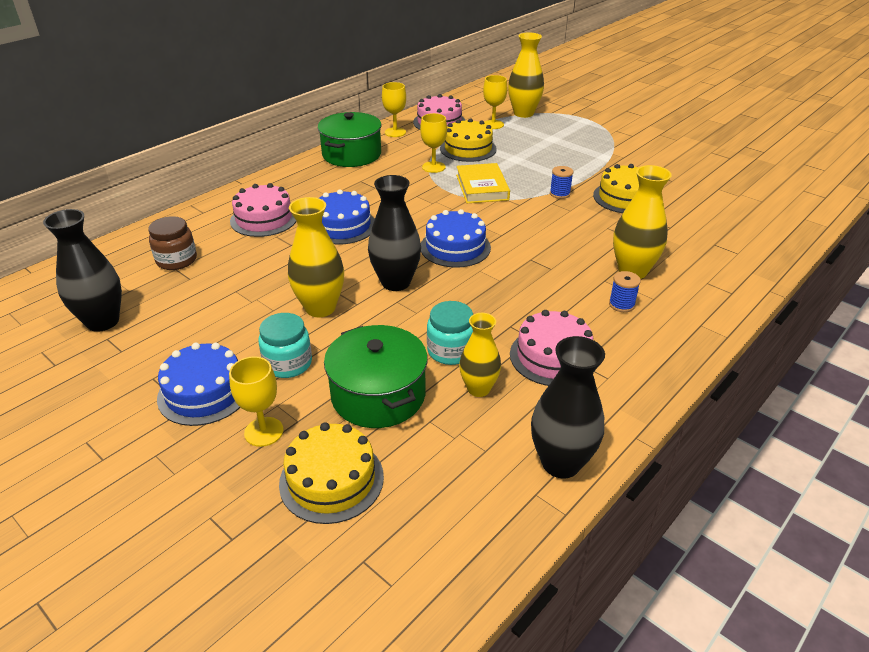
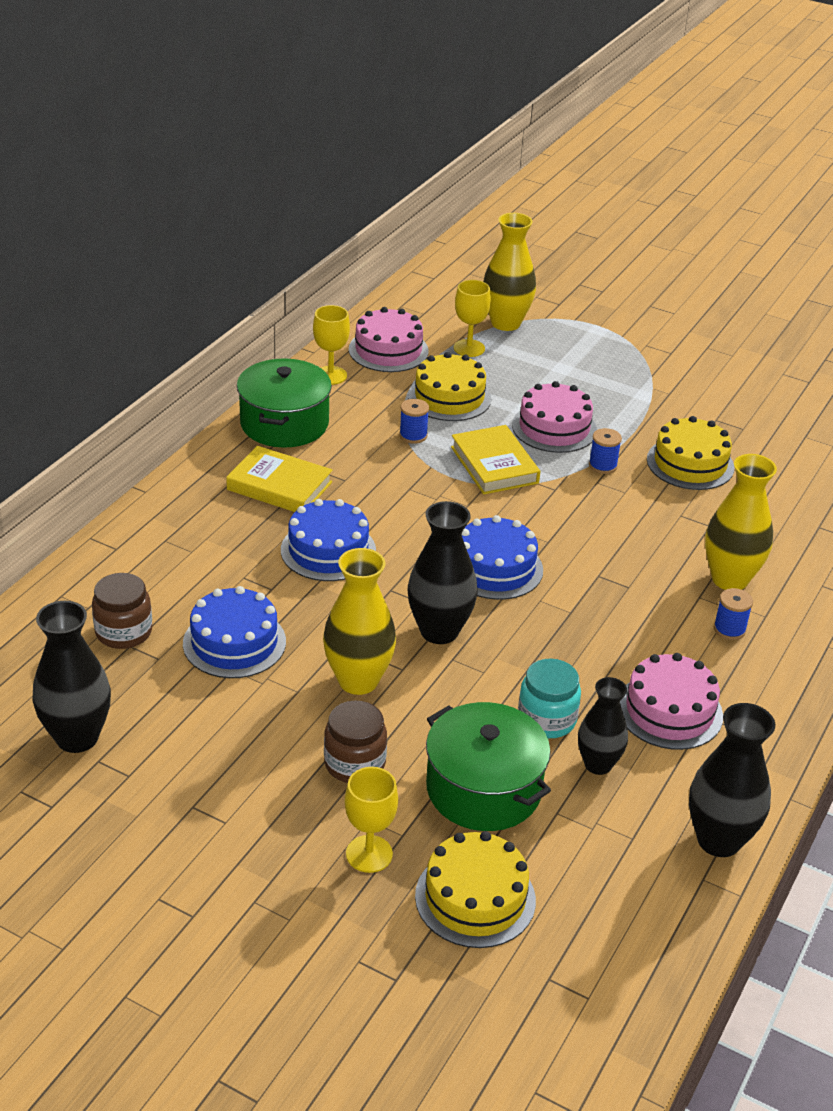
camera: 15 degrees left, 0 degrees up
blue cake [157,343,240,426] -> blue cake moved to [183,586,286,678]
pink cake [230,183,296,237] -> pink cake moved to [512,381,597,453]
turquoise jar [258,313,312,378] -> brown jar [324,700,387,783]
yellow goblet [420,113,447,173] -> blue spool [399,399,429,444]
yellow vase [459,313,501,397] -> black vase [578,677,628,775]
none -> yellow book [226,446,332,512]

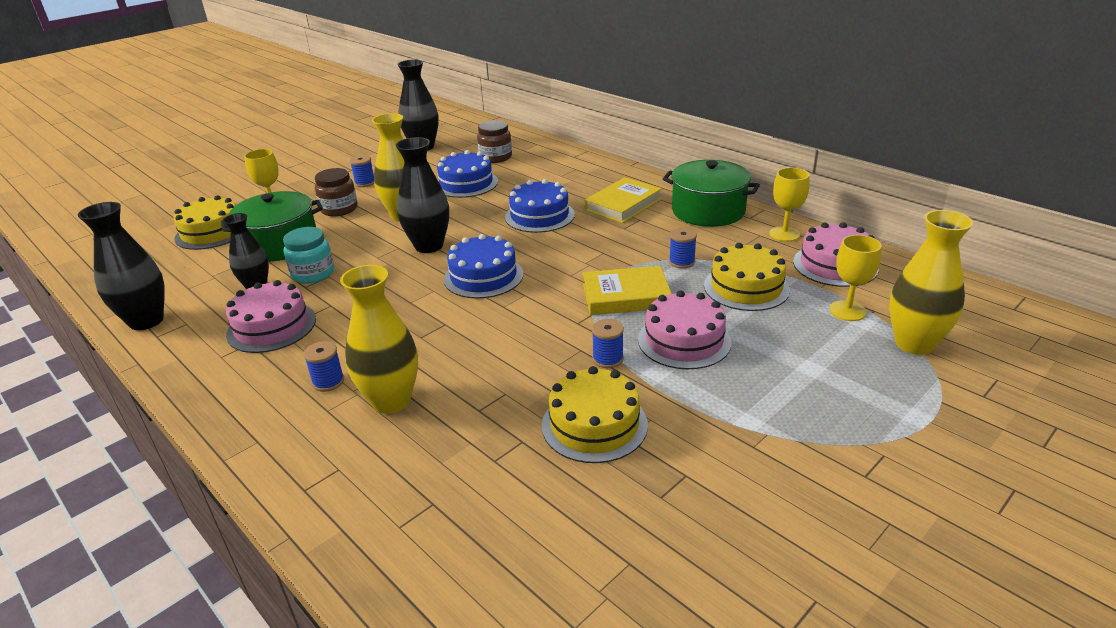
camera: 110 degrees right, 5 degrees down
none -> blue spool [350,155,374,187]

